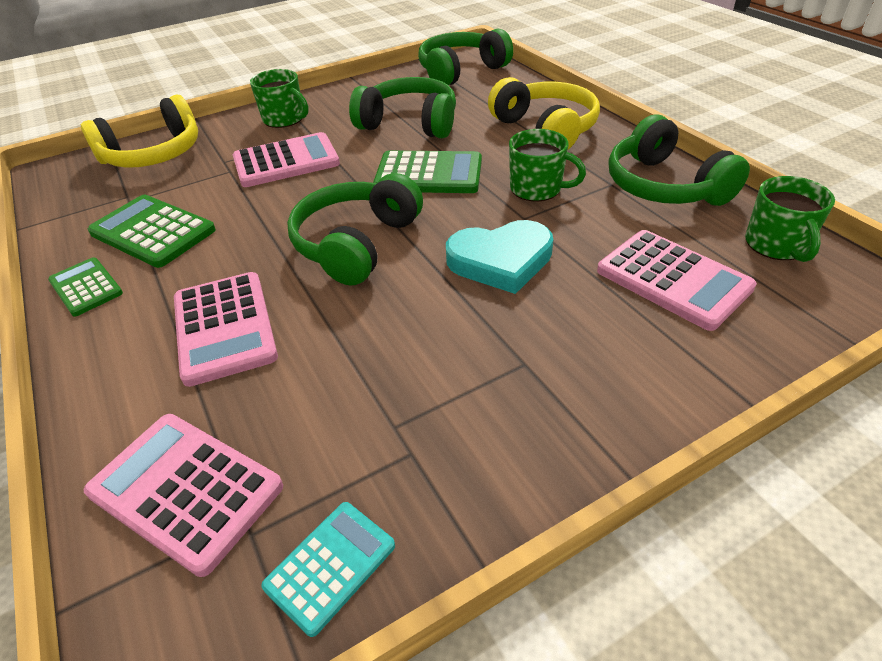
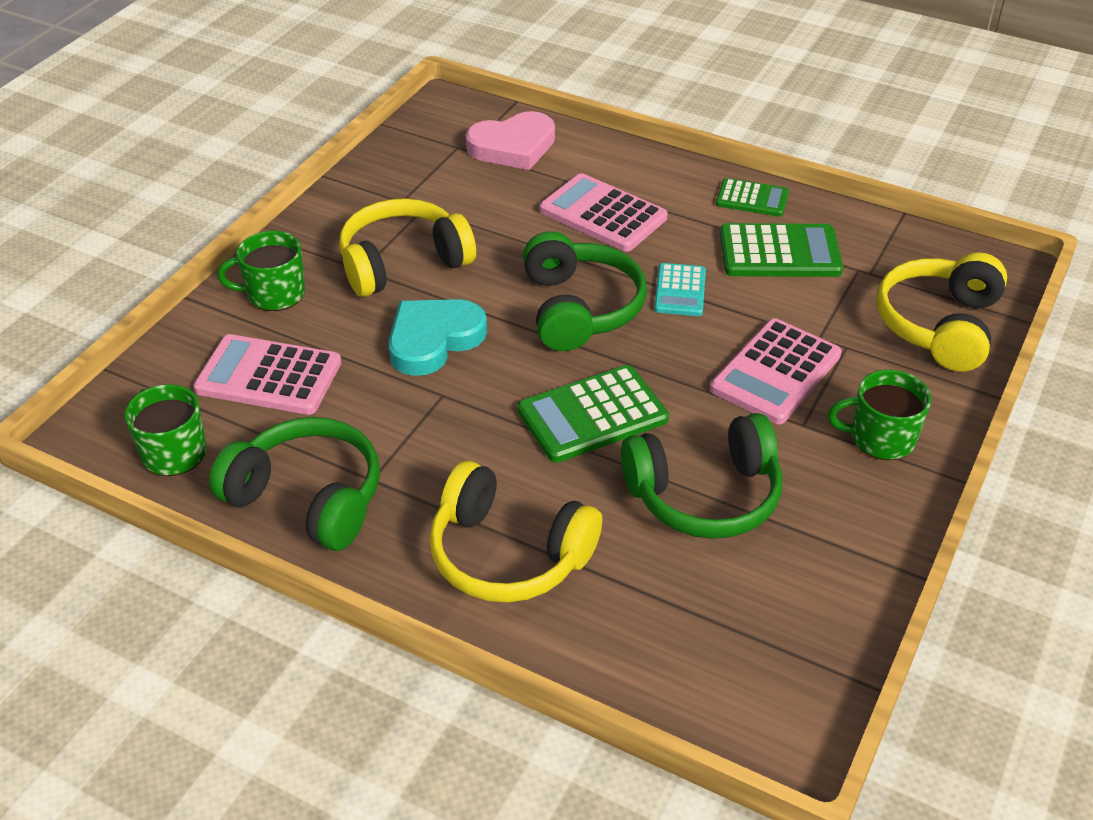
camera: 145 degrees right, 0 degrees up
pink calculator [84,414,283,577] -> pink heart [466,111,555,170]
turquoise calculator [261,502,395,637] -> turquoise calculator moved to [654,263,706,316]
green headphones [418,29,513,85] -> none
green mug [509,129,586,202] -> green mug moved to [217,231,305,311]
none -> yellow headphones [339,198,476,297]

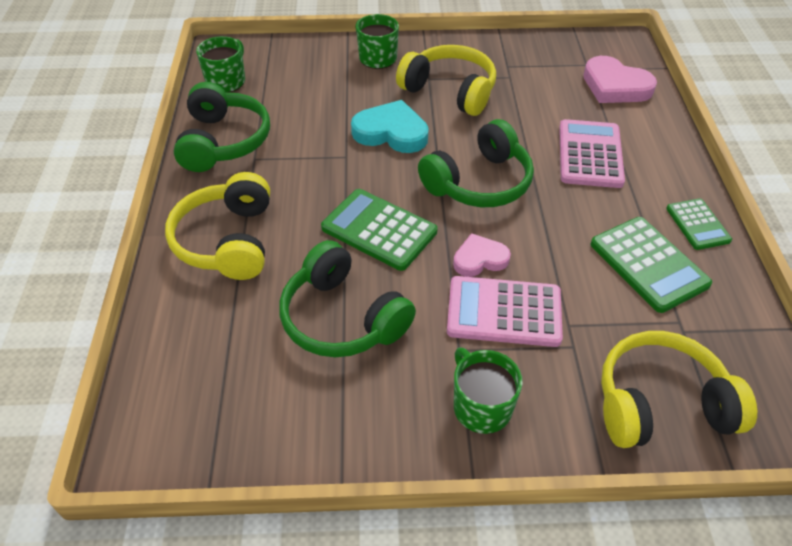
camera: 60 degrees right, 5 degrees up
pink calculator [193,334,342,415] -> none
turquoise calculator [654,263,706,316] -> none
none -> pink heart [453,233,511,277]

